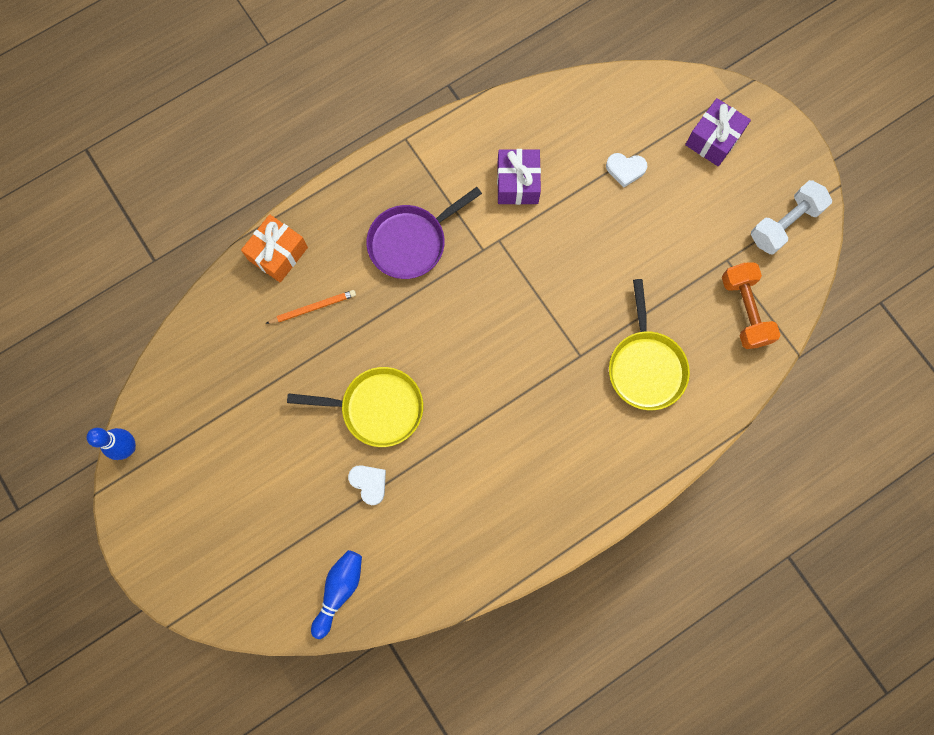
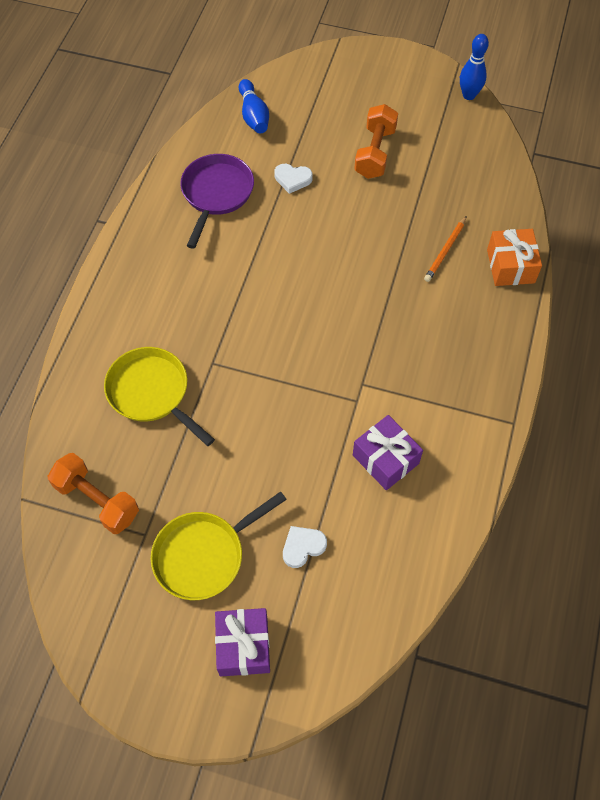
camera: 140 degrees right, 15 degrees down
yellow pan [287,367,423,447] -> yellow pan moved to [151,491,287,600]
purple pan [366,187,482,279] -> purple pan moved to [180,154,254,249]
white dumbbell [751,180,832,254] -> none
none -> orange dumbbell [354,104,398,179]

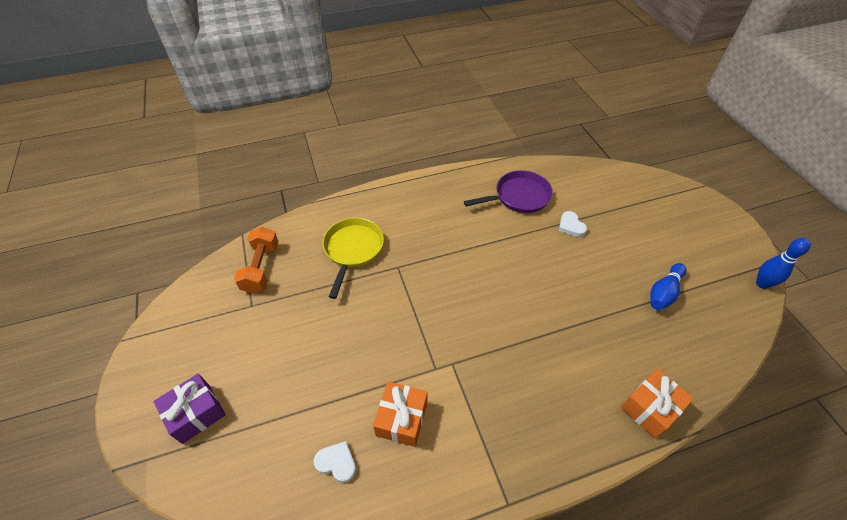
camera: 55 degrees right, 10 degrees down
yellow pan [151,491,287,600] -> none
blue bowling pin [239,79,269,133] -> blue bowling pin moved to [650,263,686,310]
white heart [283,526,327,568] -> white heart moved to [314,441,356,483]
purple gift [353,415,423,490] -> orange gift [373,382,428,447]
orange dumbbell [354,104,398,179] -> none
orange pencil [424,216,467,282] -> none

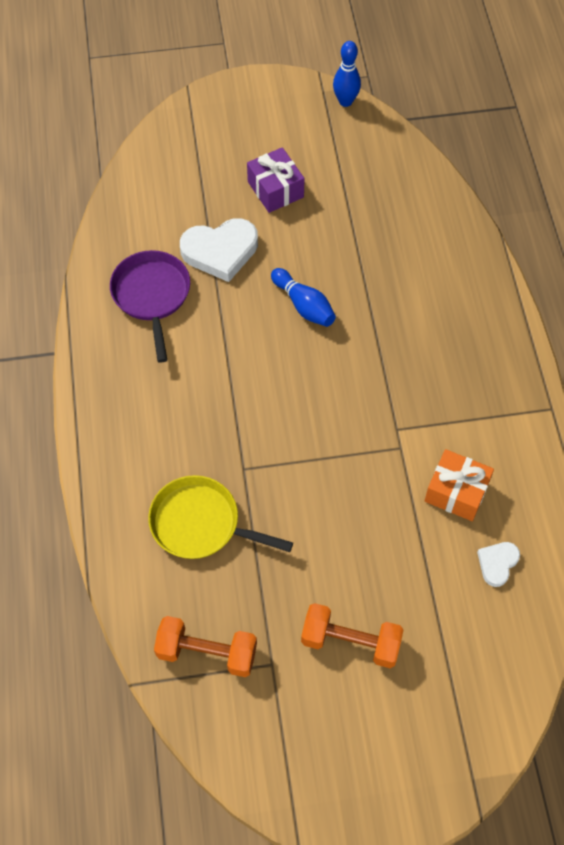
camera: 80 degrees left, 10 degrees up
purple gift [154,374,226,444] -> purple gift moved to [247,147,305,213]
white heart [559,211,587,237] -> white heart [180,218,258,282], size x1.89
orange gift [621,369,694,438] -> none
blue bowling pin [650,263,686,310] -> blue bowling pin moved to [271,268,336,327]
none -> orange dumbbell [301,603,404,668]

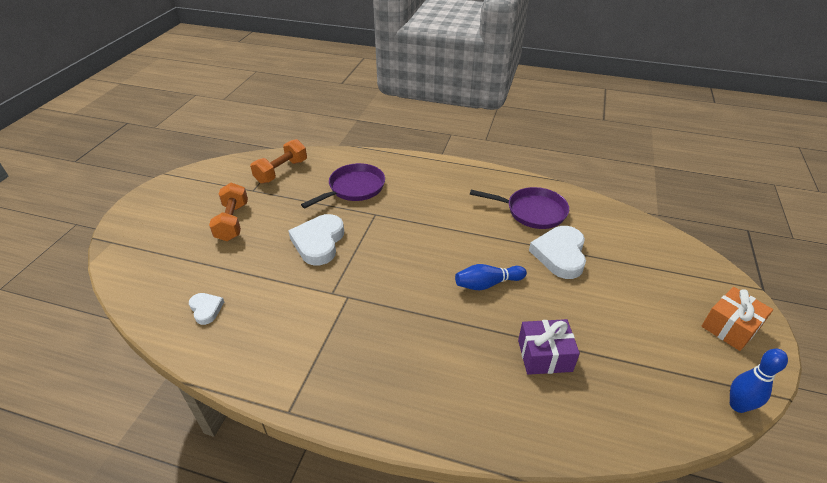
camera: 115 degrees right, 20 degrees down
yellow pan [148,475,293,559] -> purple pan [301,163,385,208]
purple gift [247,147,305,213] -> purple gift moved to [518,319,580,375]
orange dumbbell [301,603,404,668] -> orange dumbbell turned 45 degrees counterclockwise [209,183,248,241]
orange gift [424,449,494,521] -> orange gift moved to [701,287,773,351]
none -> white heart [288,214,344,265]

